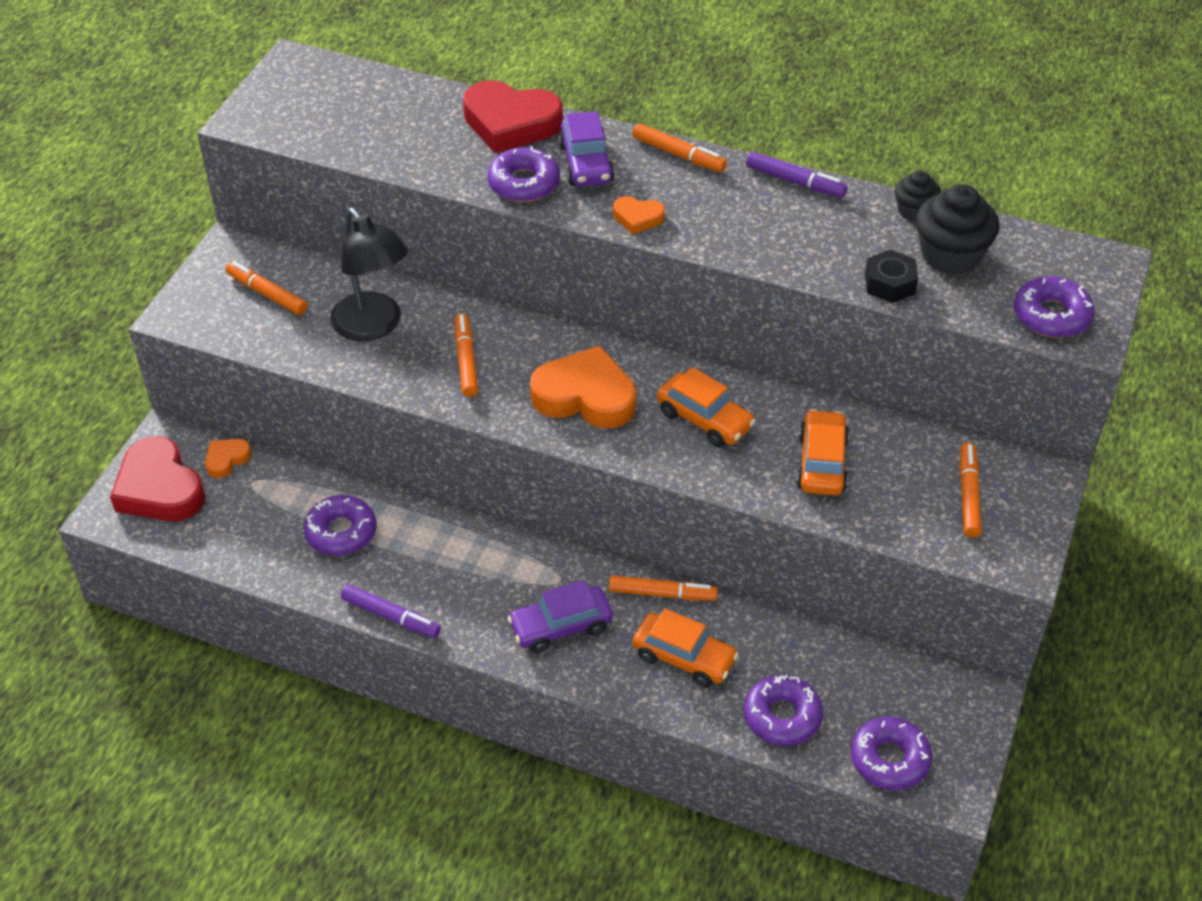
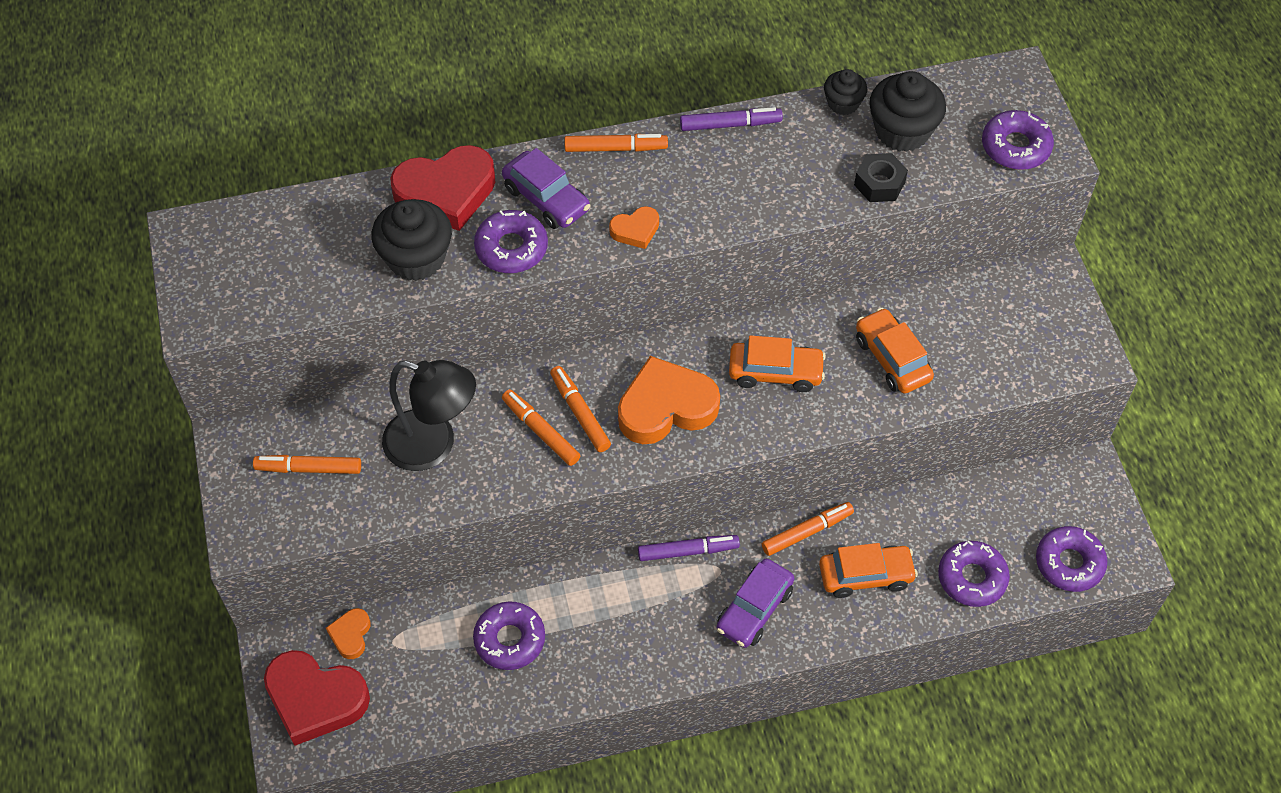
camera: 35 degrees left, 10 degrees up
purple marker [341,584,441,638] -> purple marker moved to [638,535,740,561]
orange marker [960,442,982,538] -> orange marker moved to [550,366,611,452]
none -> black cupcake [371,199,452,281]

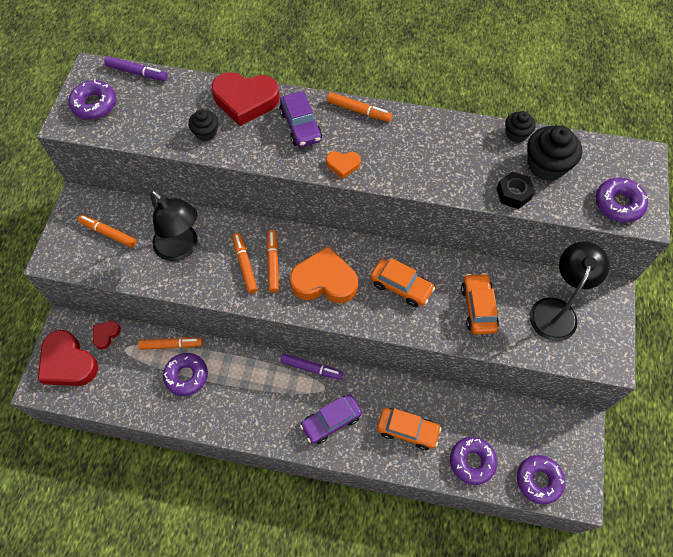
camera: 25 degrees right, 5 degrees up
orange heart [326,608,370,659] -> red heart [93,321,121,349]
black cupcake [371,199,452,281] -> black cupcake [188,110,218,141], size x0.58
purple donut [474,210,548,273] -> purple donut moved to [69,79,117,120]
purple marker [680,107,783,131] -> purple marker moved to [104,56,168,81]
orange marker [762,502,854,556] -> orange marker moved to [138,337,203,350]
none -> black lamp [530,241,610,341]

